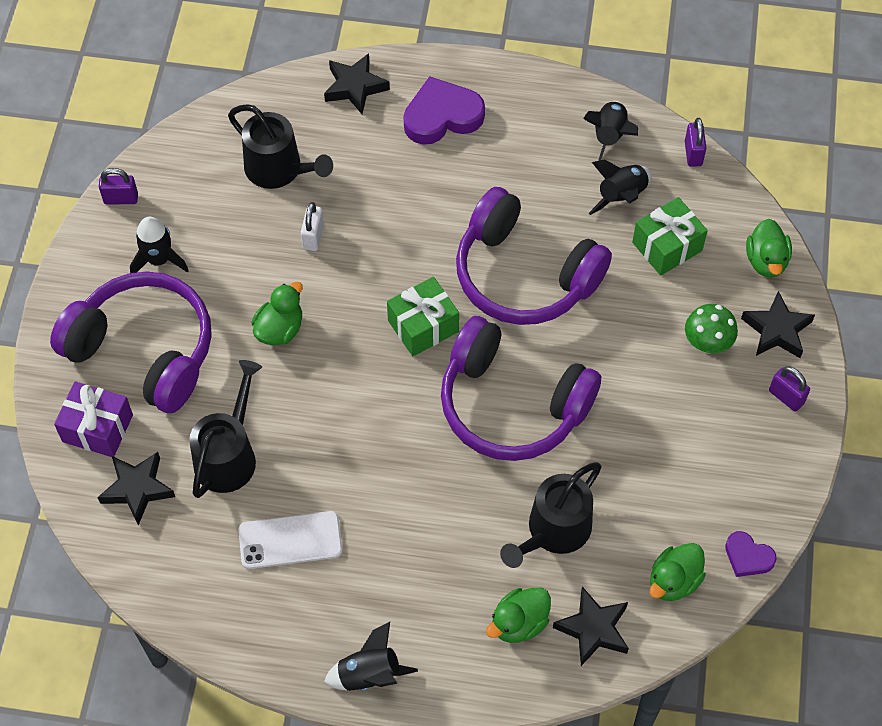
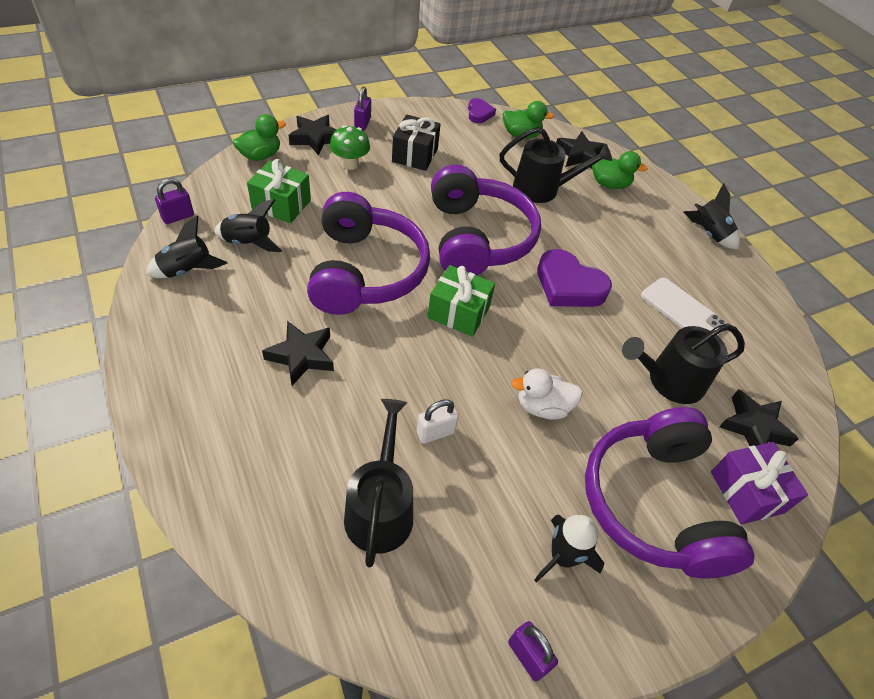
camera: 130 degrees left, 10 degrees down
green duck [251,282,303,345] -> white duck [511,368,583,420]
black star [324,53,390,114] -> black star moved to [262,321,334,386]
purple heart [403,76,485,145] -> purple heart moved to [537,249,612,307]
none -> black gift [392,114,441,171]

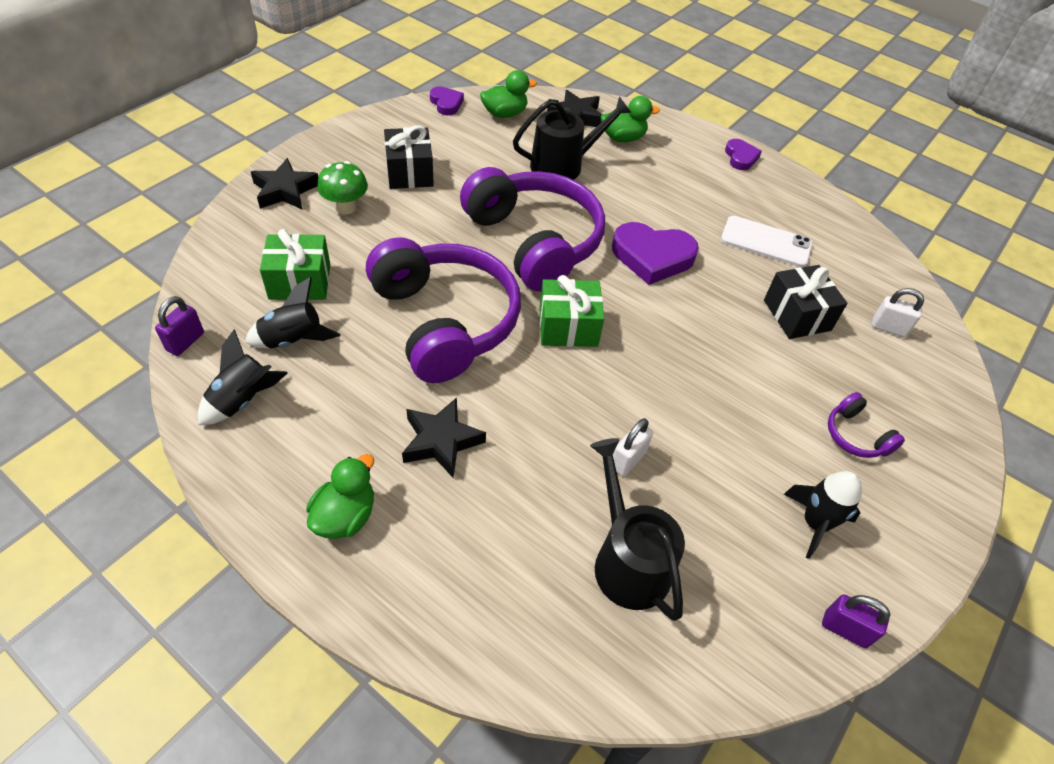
camera: 25 degrees left, 0 degrees up
green duck [233,114,286,161] -> green duck moved to [306,454,374,539]
purple padlock [354,87,371,131] -> none
white duck [511,368,583,420] -> none
purple headphones [585,407,755,579] -> purple headphones [828,392,905,458], size x0.41
black watering can [622,323,745,404] -> black gift [764,265,848,339]
black rocket [684,183,740,250] -> purple heart [725,139,762,170]
purple gift [711,442,808,525] -> none
black star [719,389,799,447] -> white padlock [872,288,924,337]

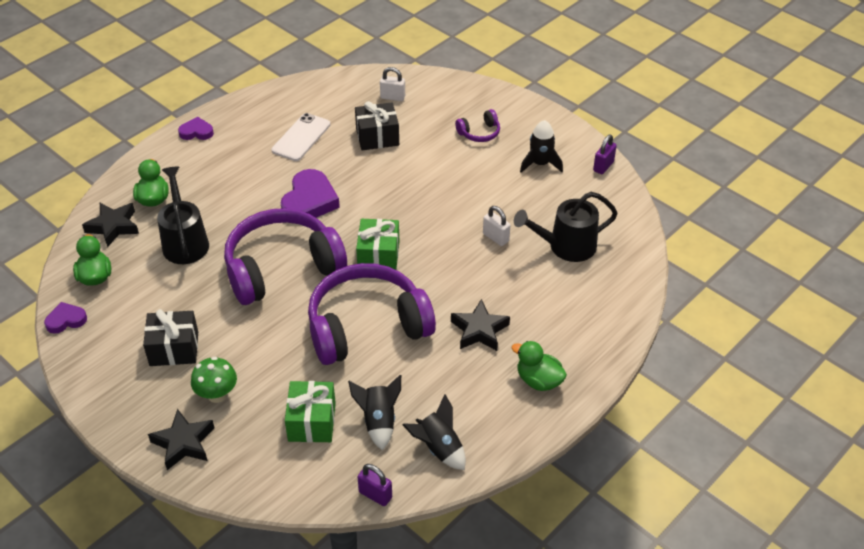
camera: 80 degrees left, 5 degrees down
white padlock [872,288,924,337] -> white padlock turned 75 degrees clockwise [380,67,405,101]

